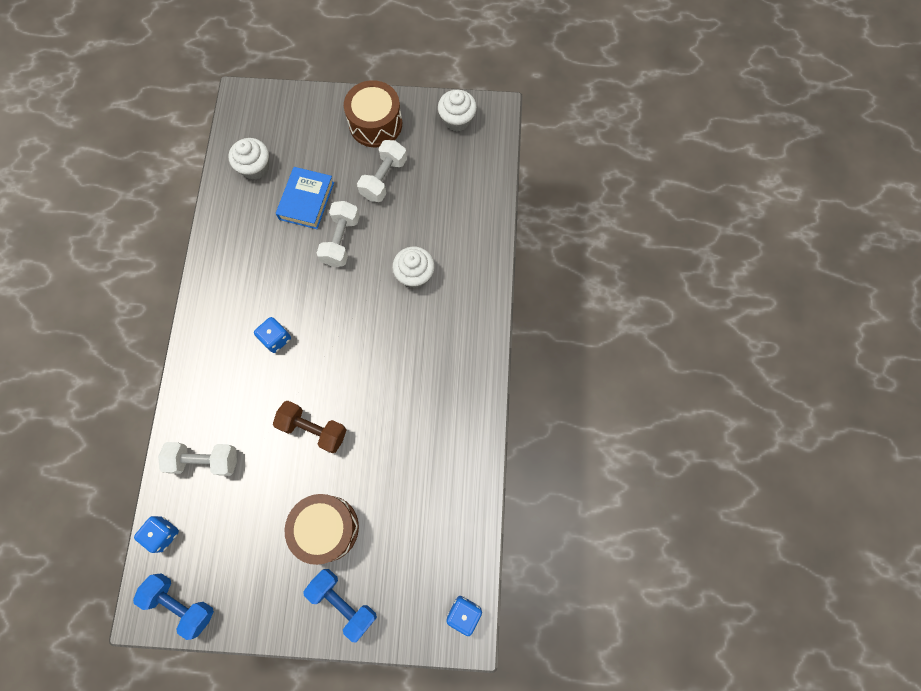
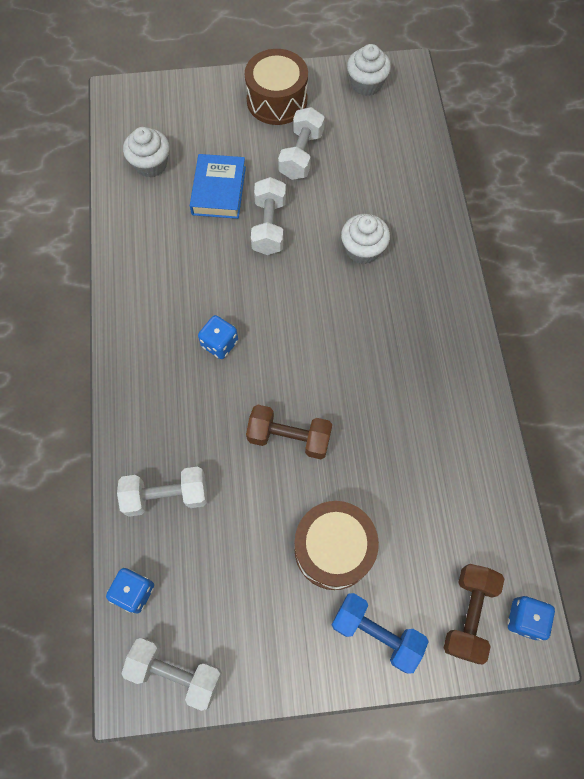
camera: 10 degrees left, 5 degrees down
blue dumbbell [133,573,214,640] -> white dumbbell [122,638,222,711]
none -> brown dumbbell [444,564,504,664]

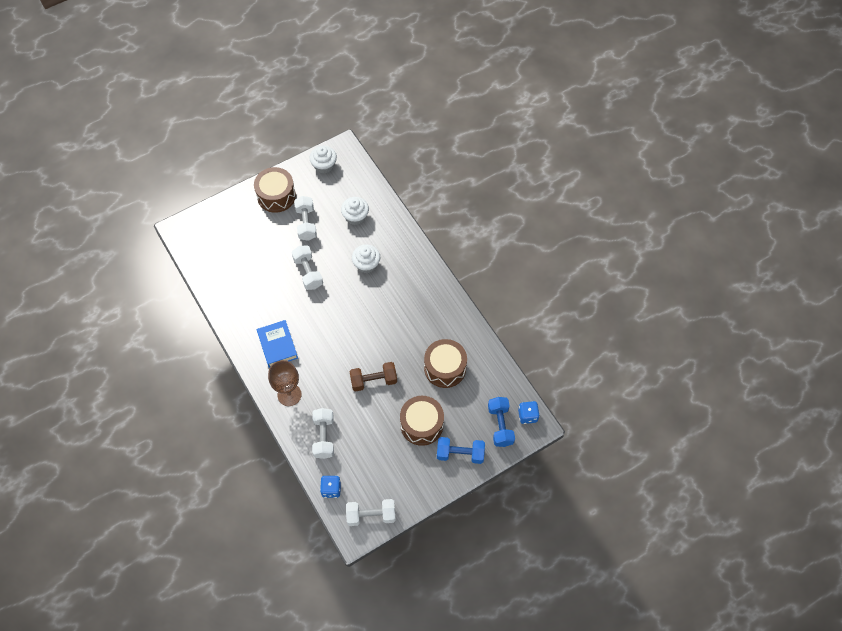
camera: 25 degrees left, 5 degrees down
white dumbbell [117,467,207,517] -> white dumbbell turned 60 degrees counterclockwise [312,408,334,459]
white cupcake [123,127,169,178] -> white cupcake moved to [341,197,369,225]
blue book [190,154,246,219] -> blue book moved to [257,320,298,368]
blue dice [198,315,238,359] -> none
brown dumbbell [444,564,504,664] -> blue dumbbell [488,397,515,447]
none -> brown goblet [268,360,302,406]
none -> brown drum [424,339,467,388]

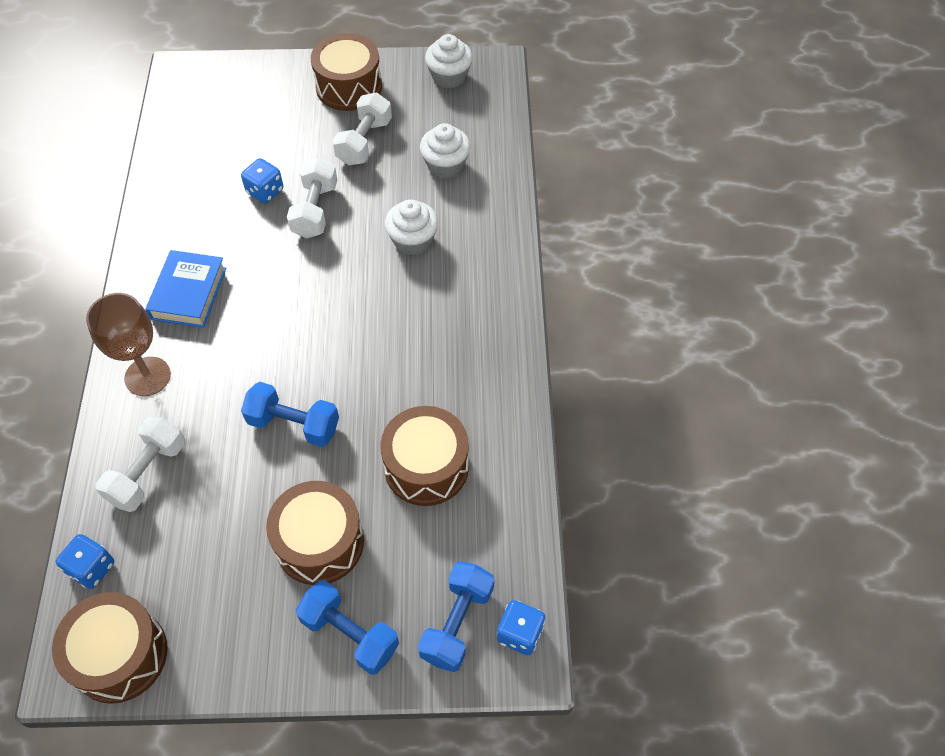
camera: 30 degrees right, 5 degrees down
white dumbbell [346,499,396,526] -> brown drum [52,592,168,704]
brown dumbbell [349,362,397,392] -> blue dumbbell [241,382,339,447]
none -> blue dice [241,158,283,204]

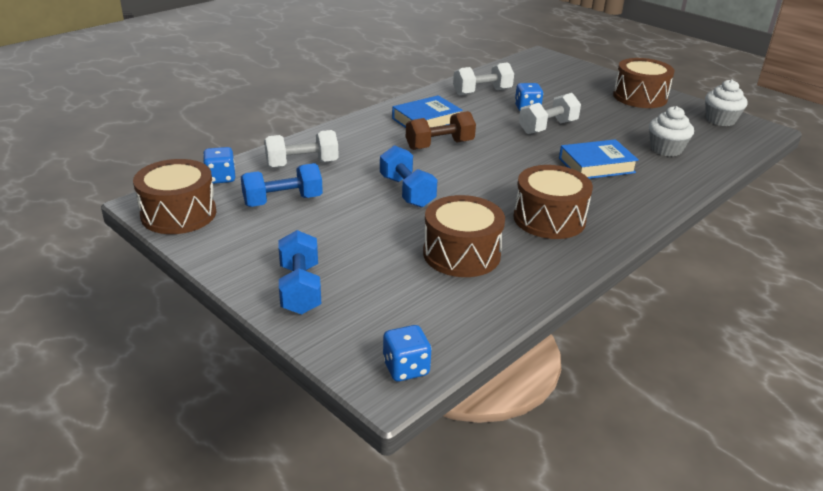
camera: 45 degrees right, 25 degrees down
brown goblet [86,293,171,396] -> none
brown drum [266,481,364,585] -> brown drum moved to [513,165,593,239]
white dumbbell [332,93,392,165] -> white dumbbell moved to [453,62,514,95]
white cupcake [385,199,438,255] -> blue book [559,139,639,179]
blue dumbbell [418,561,494,672] -> blue dumbbell moved to [241,163,323,207]
none -> brown dumbbell [406,111,476,150]

